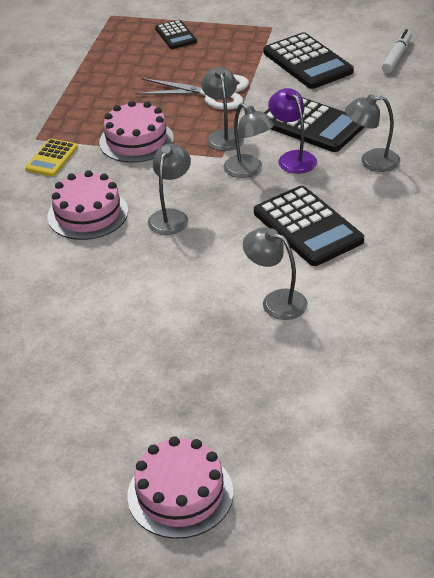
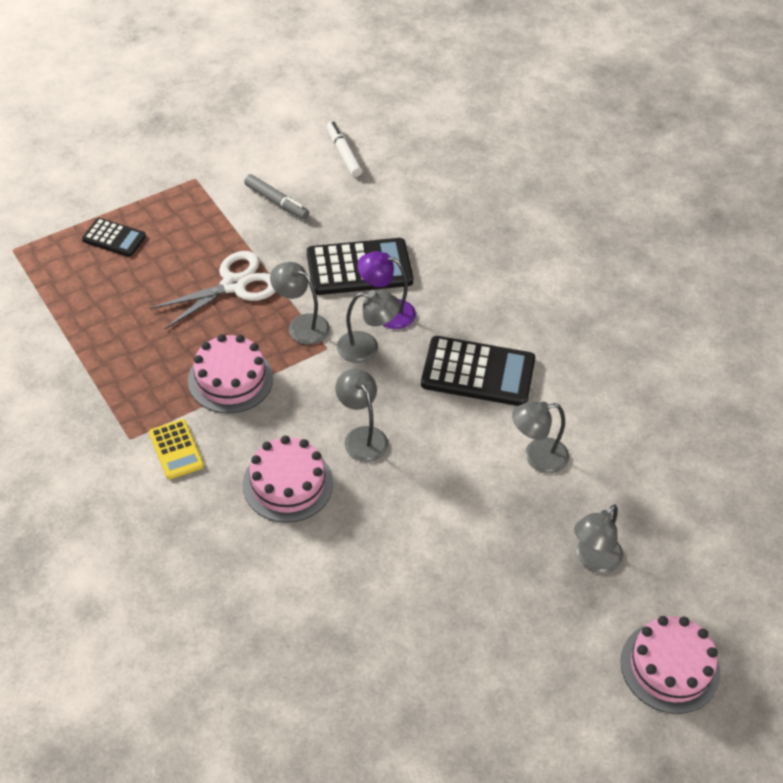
camera: 50 degrees left, 10 degrees up
black calculator [263,32,354,89] -> grey marker [244,174,309,219]
grey lamp [345,94,400,172] -> grey lamp moved to [574,504,623,573]

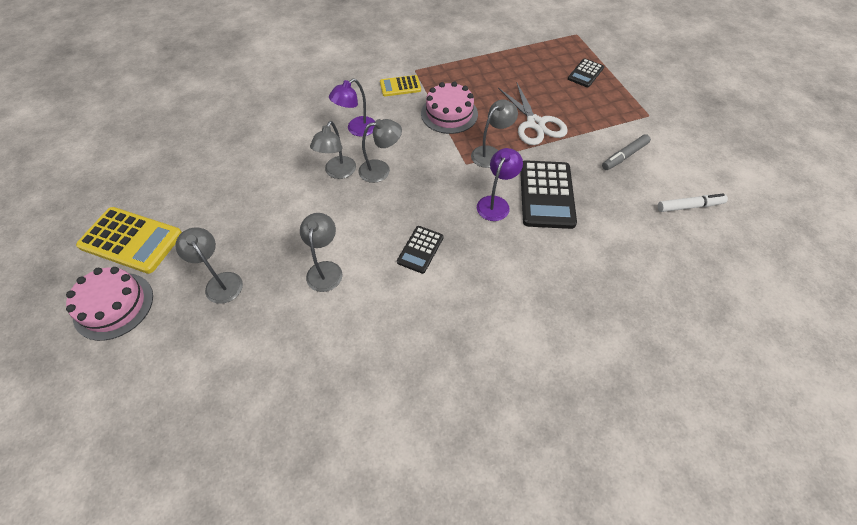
camera: 105 degrees right, 5 degrees up
pink cake [243,436,333,523] -> purple lamp [329,79,375,137]
grey lamp [337,290,400,363] -> grey lamp moved to [310,121,356,179]
black calculator [421,336,535,406] -> black calculator [397,226,444,274], size x0.56
none -> yellow calculator [76,207,182,274]

